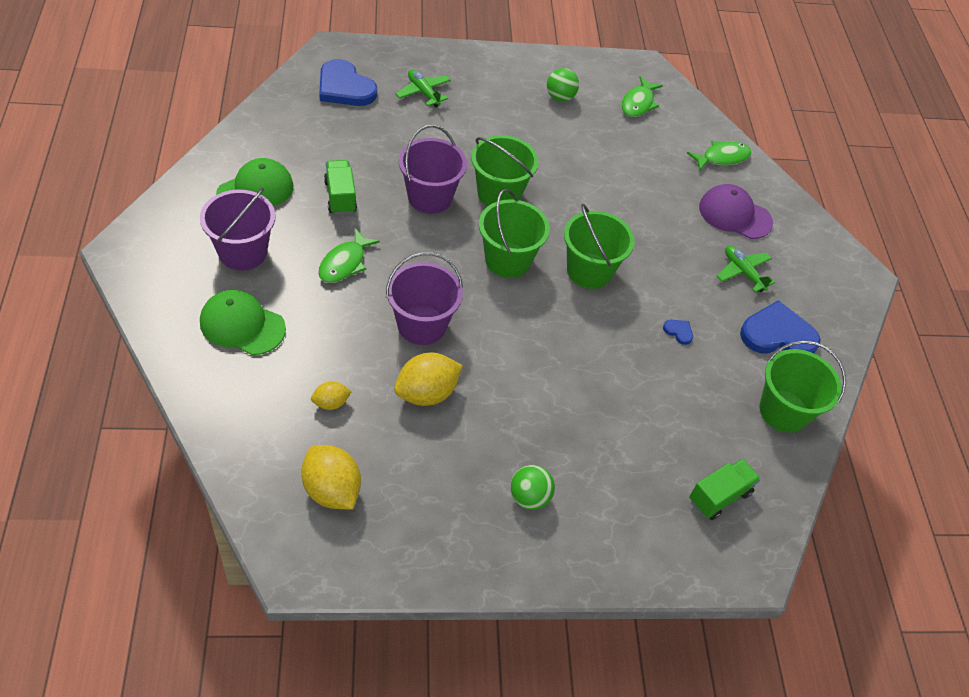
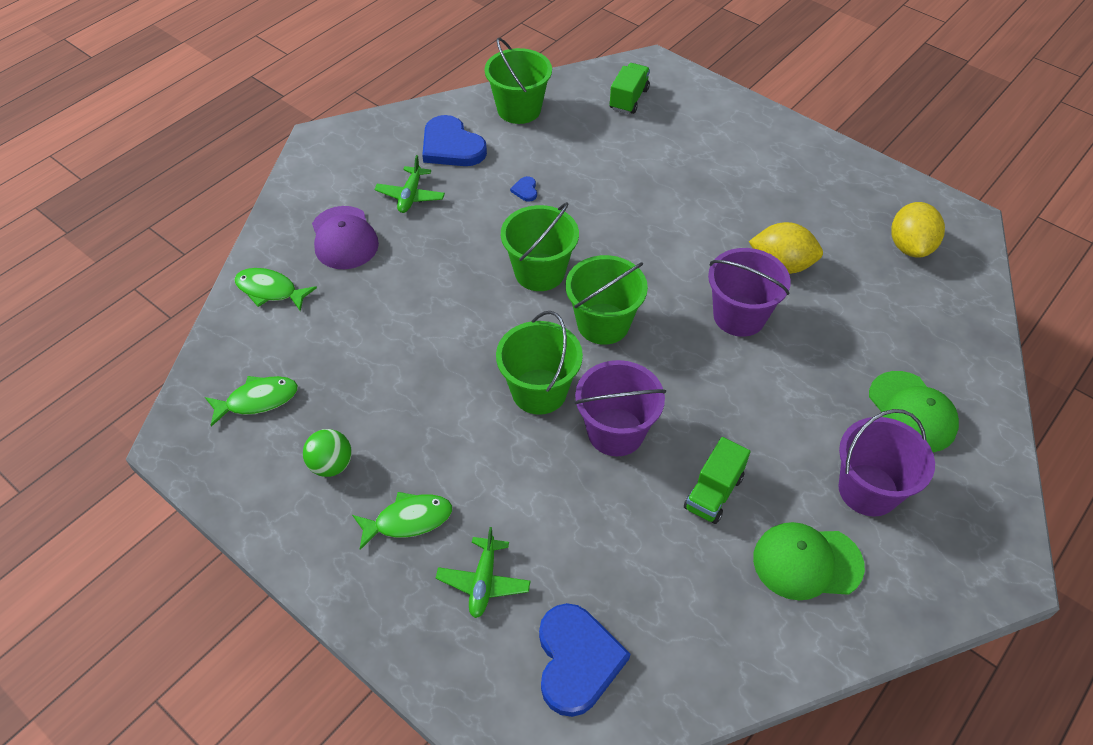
camera: 130 degrees left, 0 degrees up
yellow lemon [311,381,352,410] -> none
green fish [318,228,380,283] -> green fish moved to [352,492,452,550]
green ball [510,465,555,510] -> none
green truck [689,459,761,520] -> green truck turned 105 degrees clockwise [609,63,650,114]

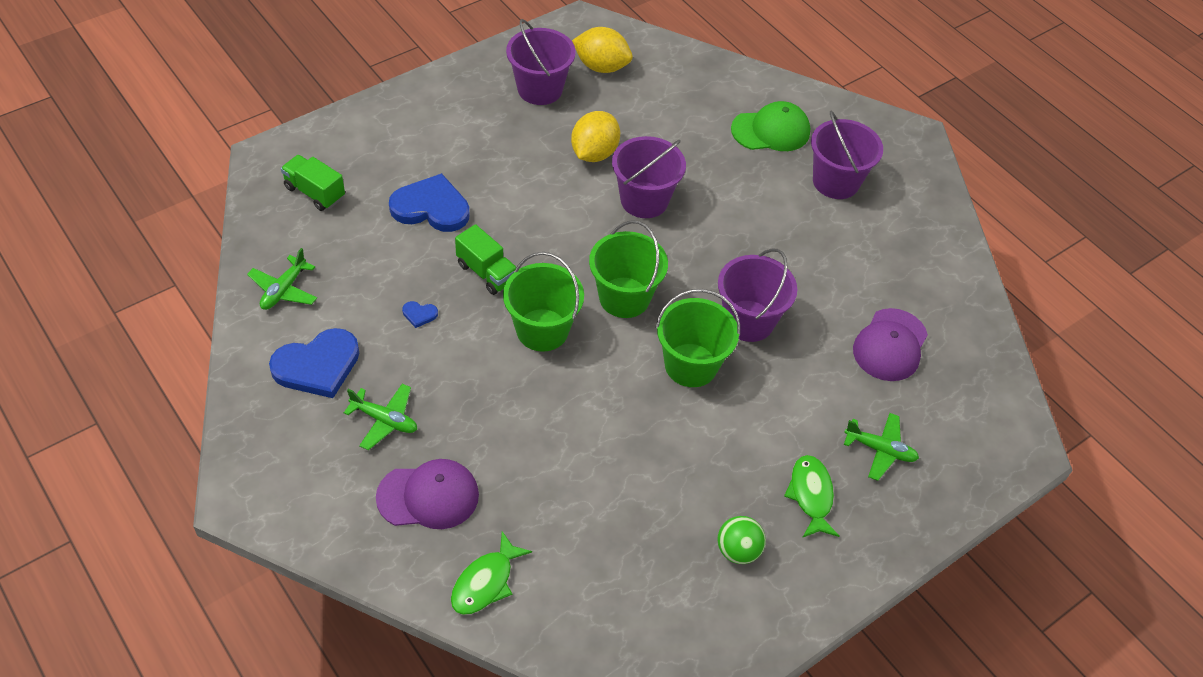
camera: 80 degrees left, 0 degrees up
green fish [205,376,298,427] -> none
green bucket [485,38,552,124] -> green plane [247,248,317,310]
blue heart [539,603,630,717] -> blue heart moved to [389,173,470,232]
green truck [684,437,750,524] -> green truck moved to [455,224,516,295]
green cap [753,522,865,600] -> none
none -> purple bucket [506,19,576,105]
none -> purple cap [853,308,928,381]

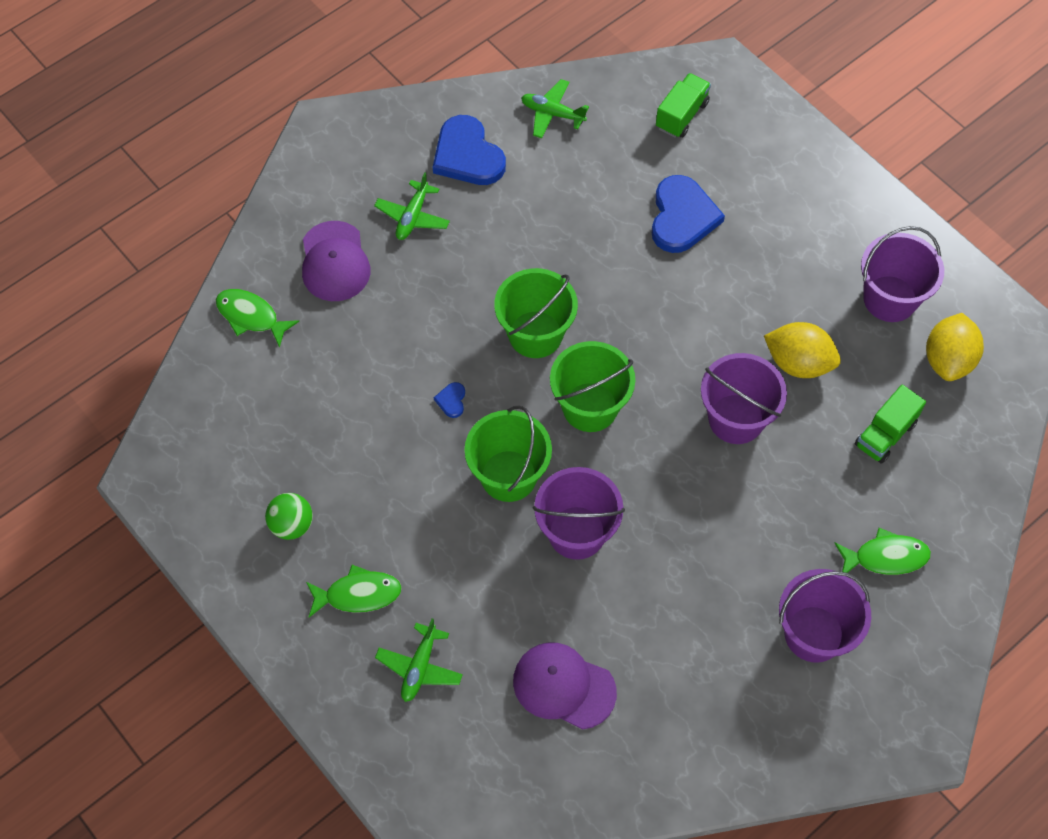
camera: 90 degrees right, 10 degrees up
blue heart [402,301,438,328] -> blue heart moved to [434,382,465,418]
green truck [455,224,516,295] -> green truck moved to [855,385,926,464]
green cap [731,101,810,151] -> green fish [835,528,931,575]

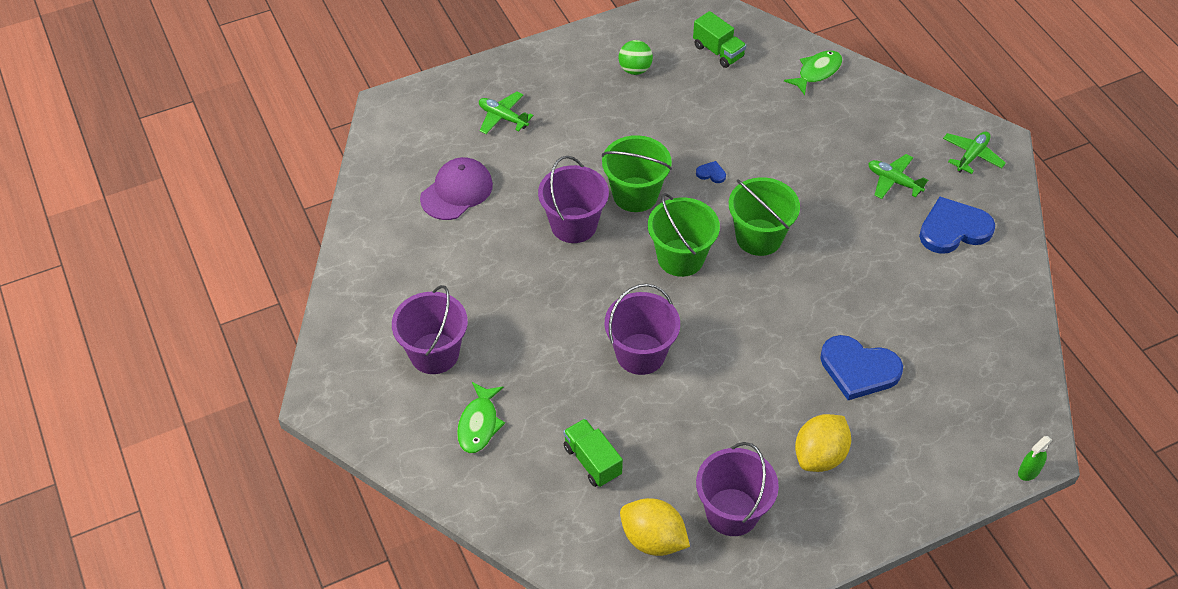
camera: 105 degrees right, 10 degrees down
purple cap [302,221,370,301] -> none
green fish [306,565,402,617] -> none
green plane [521,79,589,138] -> green plane moved to [943,131,1006,174]
green truck [656,73,711,138] -> green truck moved to [693,11,747,68]
yellow lemon [764,322,841,378] -> yellow lemon moved to [795,414,851,472]
none -> green spray bottle [1018,436,1052,481]

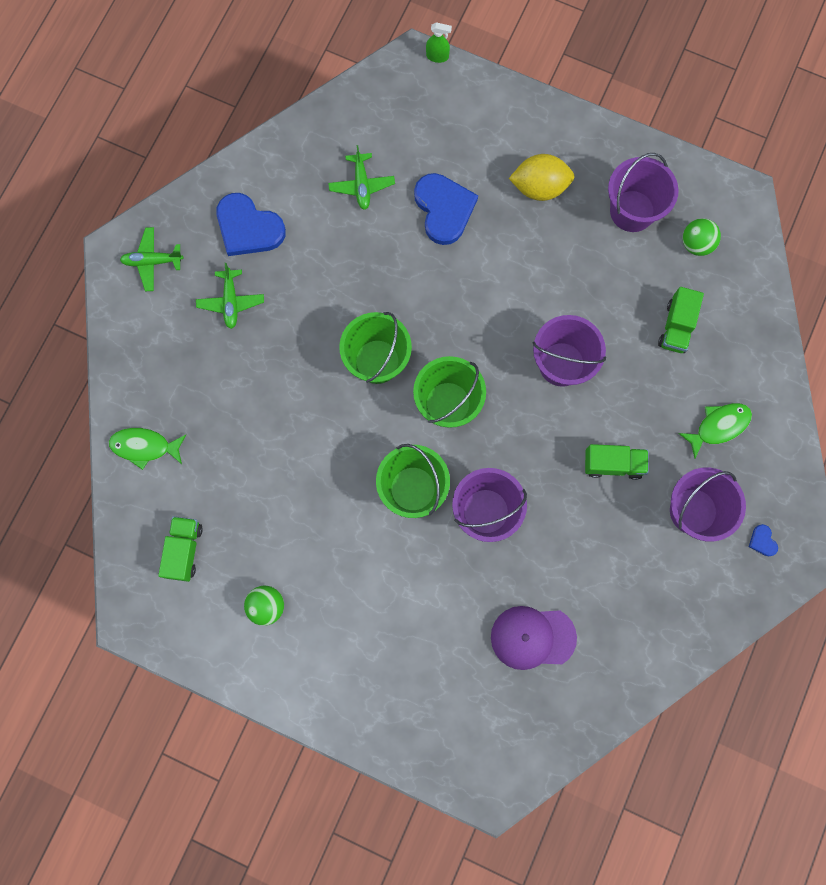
camera: 130 degrees left, 25 degrees up
green plane [479,91,534,134] -> green plane moved to [328,145,395,210]
yellow lemon [620,498,690,556] -> green ball [683,218,721,256]
blue heart [696,161,726,183] -> blue heart moved to [749,524,778,556]
none -> green truck [585,444,648,480]

